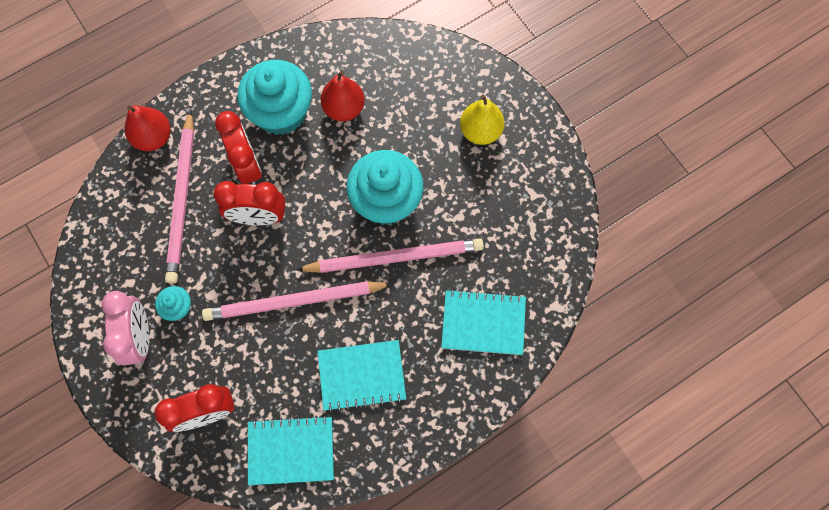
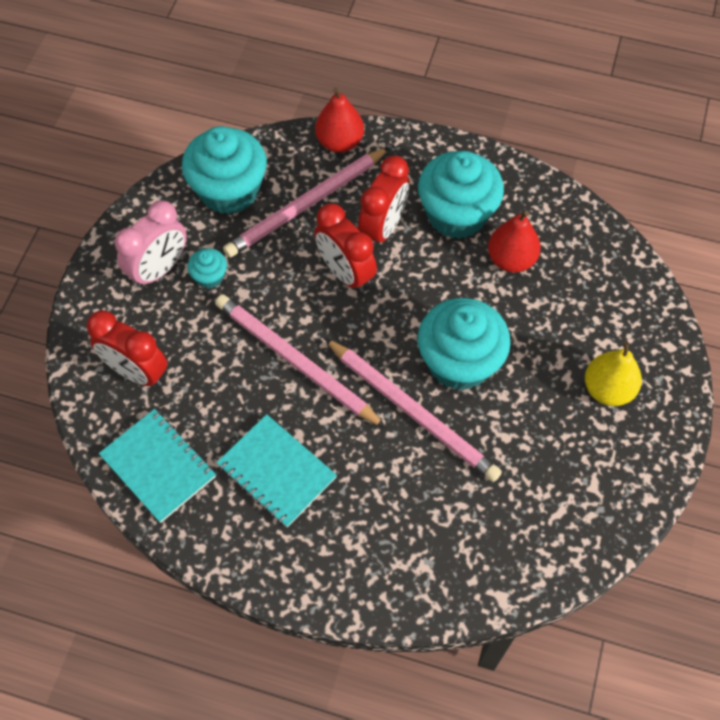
camera: 50 degrees right, 10 degrees down
turquoise notebook [441,289,526,355] -> none
none -> turquoise cupcake [182,126,267,215]

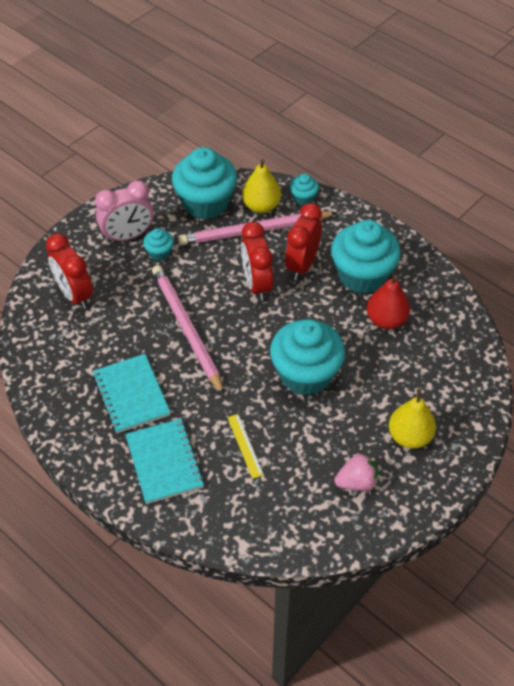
camera: 25 degrees right, 10 degrees down
turquoise notebook [99,409,216,523] -> turquoise notebook moved to [125,419,204,504]
red pear [315,87,364,153] -> turquoise cupcake [290,174,319,206]
pink pencil [324,338,502,482] -> none
red clock [358,155,410,247] -> red clock turned 150 degrees clockwise [285,203,322,280]
none -> yellow ruler [227,414,264,479]
none -> yellow pear [242,159,281,213]
none -> pink strawberry [334,453,378,491]

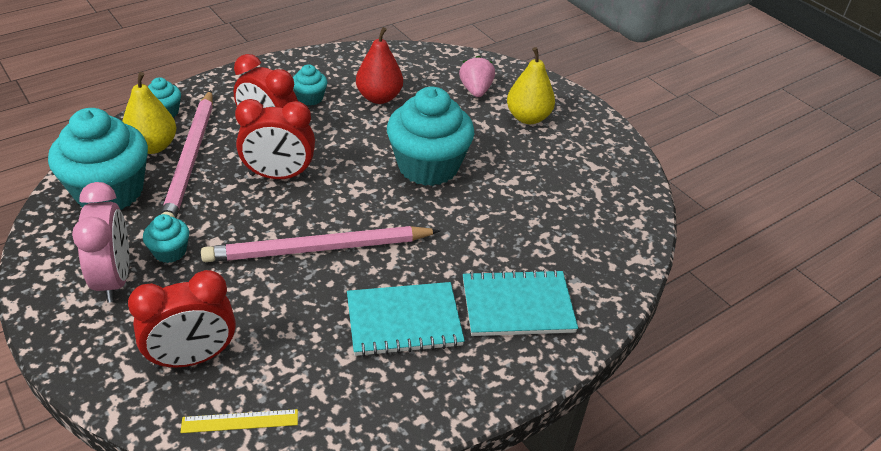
camera: 80 degrees left, 10 degrees down
yellow ruler [227,414,264,479] -> yellow ruler moved to [180,409,298,433]
turquoise cupcake [331,220,401,294] -> turquoise cupcake [293,64,327,106], size x0.45
pink strawberry [334,453,378,491] -> pink strawberry moved to [459,56,495,97]

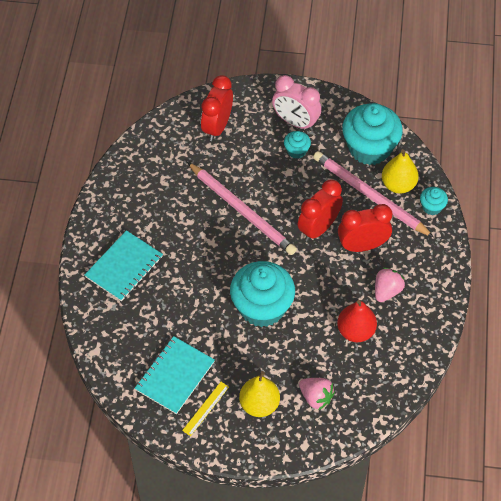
camera: 135 degrees right, 15 degrees up
yellow ruler [180,409,298,433] -> yellow ruler moved to [182,382,229,436]
pink pencil [201,226,441,262] -> pink pencil turned 105 degrees clockwise [187,162,297,255]
turquoise cupcake [293,64,327,106] -> pink strawberry [375,267,405,302]
turquoise notebook [347,282,465,357] -> turquoise notebook moved to [135,336,215,414]

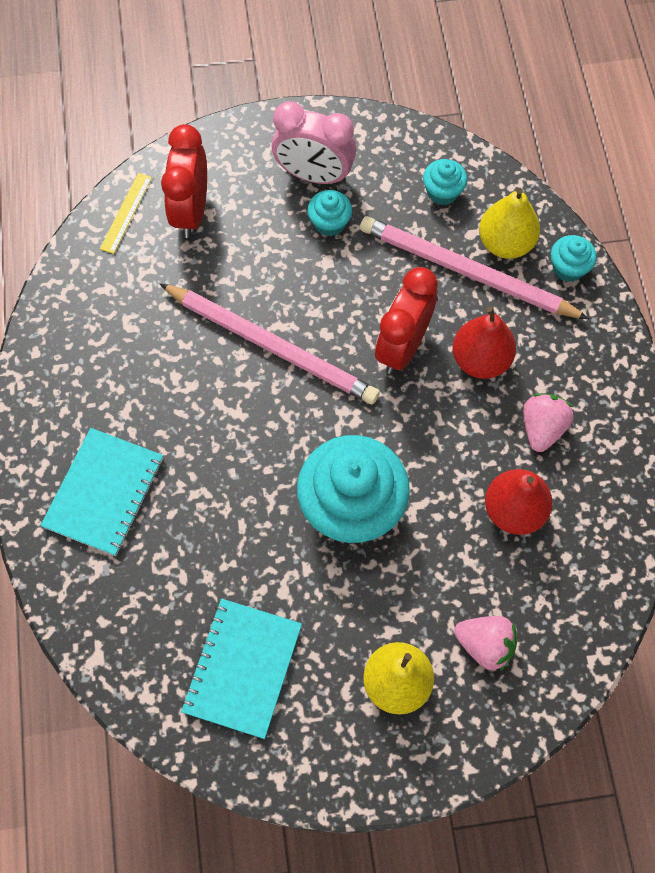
camera: 15 degrees left, 10 degrees up
yellow ruler [182,382,229,436] -> yellow ruler moved to [100,173,152,254]
red clock [338,204,392,252] -> red pear [453,306,516,379]
turquoise cupcake [342,103,403,165] -> turquoise cupcake [423,159,467,205], size x0.45

